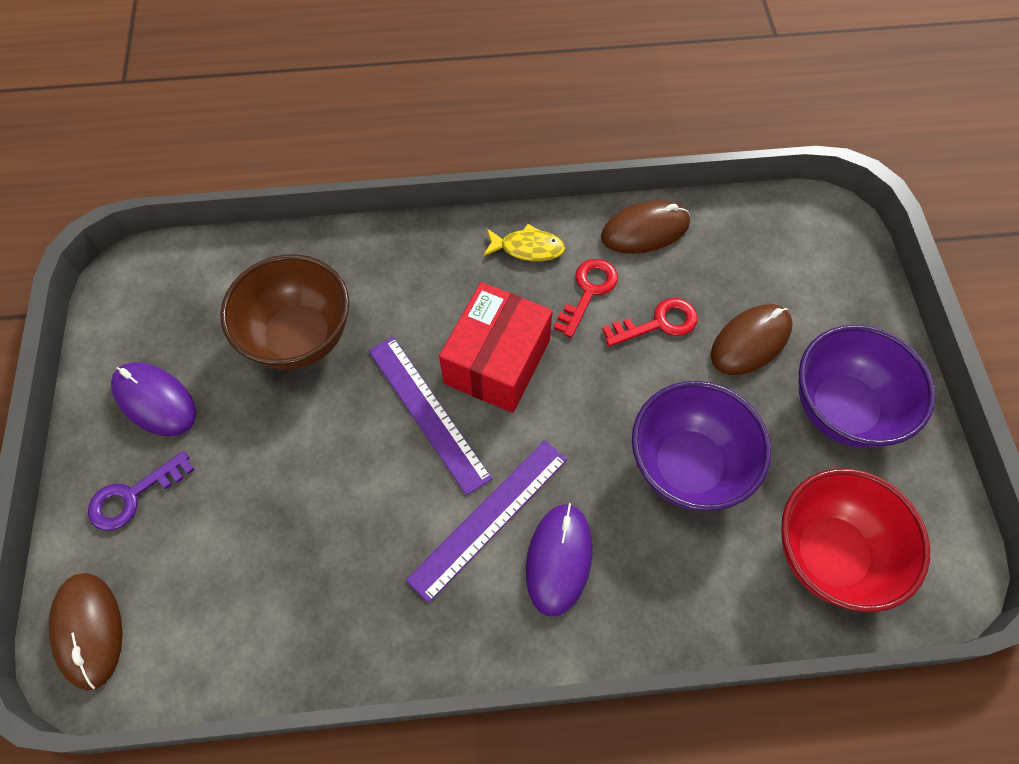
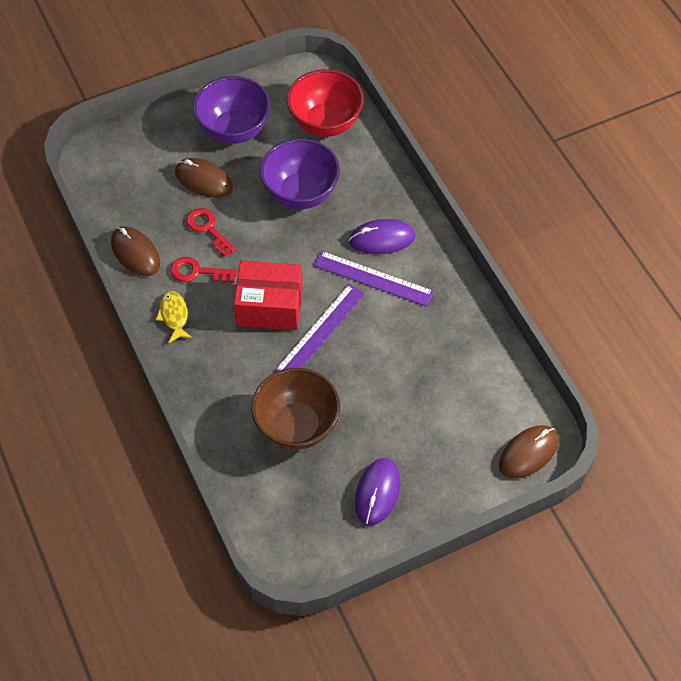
camera: 110 degrees left, 5 degrees down
purple key [88,451,194,531] -> none

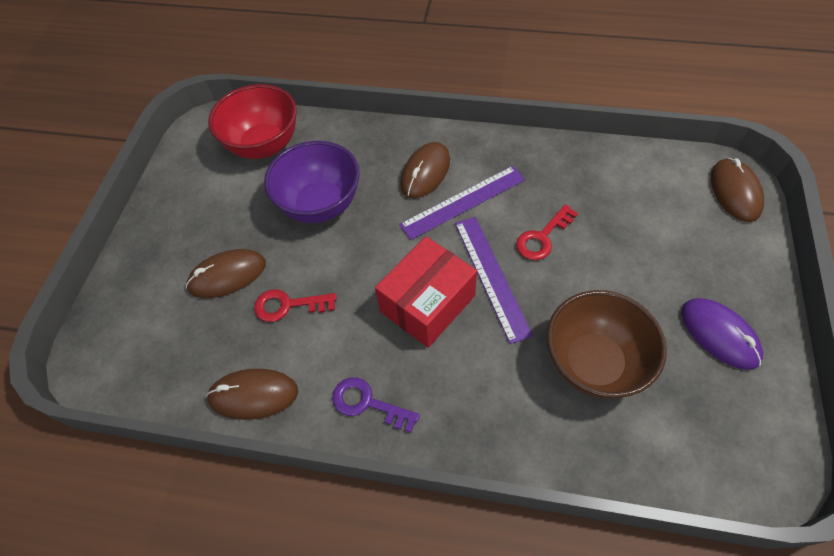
camera: 50 degrees left, 0 degrees up
yellow fish [156,291,192,343] -> purple key [332,377,420,433]
red key [170,257,237,283] -> red key moved to [516,204,578,260]
purple bowl [193,76,271,144] -> none
purple mouse [349,219,415,254] -> brown mouse [400,142,450,198]

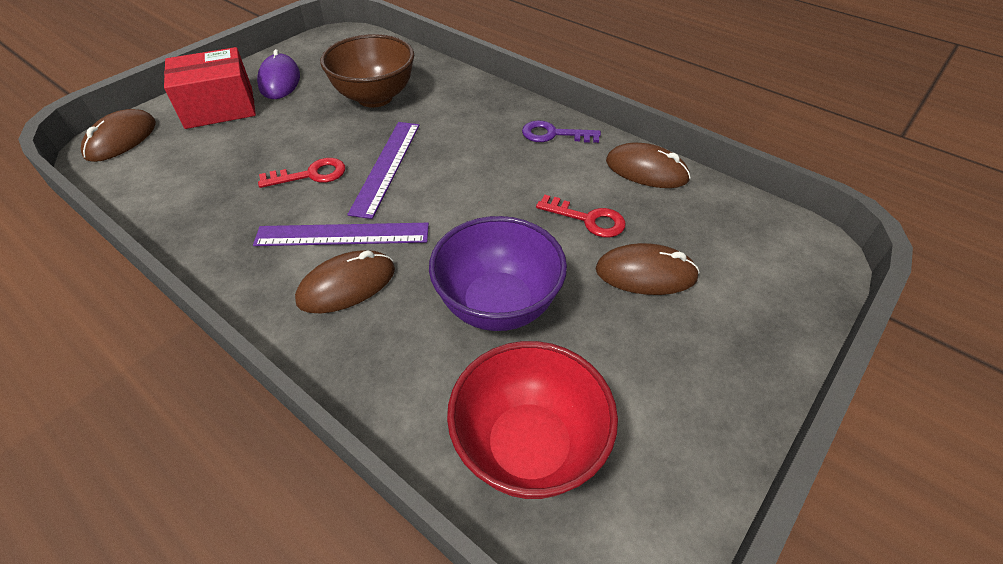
camera: 155 degrees left, 10 degrees down
purple key [332,377,420,433] -> purple key turned 135 degrees clockwise [522,121,601,143]
red box [375,236,477,348] -> red box moved to [164,47,256,129]

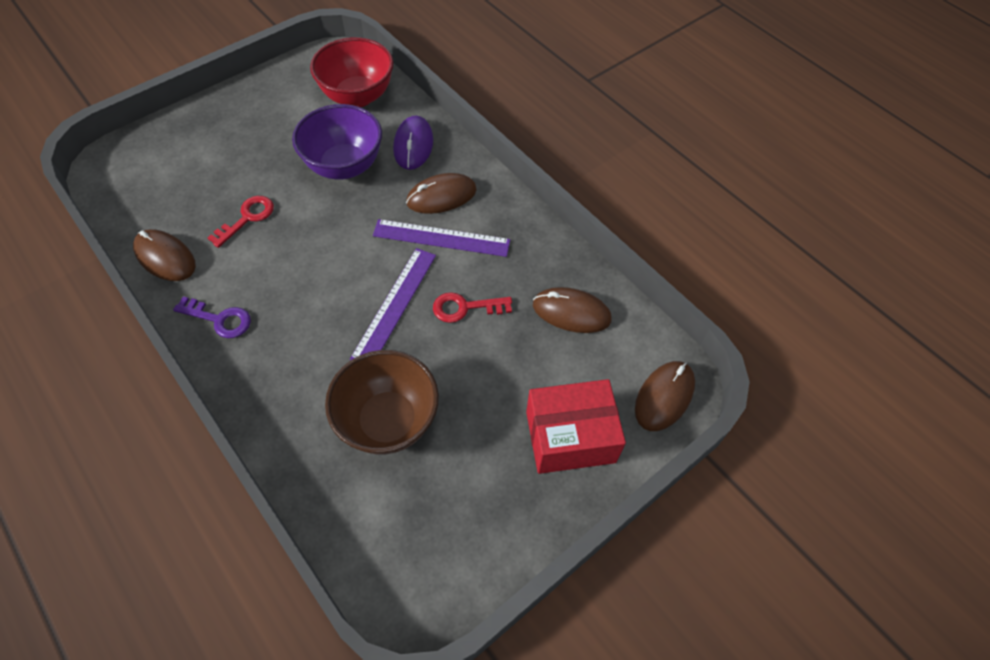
camera: 170 degrees left, 10 degrees up
purple mouse [257,49,300,99] -> purple mouse moved to [393,115,433,170]
red key [536,194,626,238] -> red key turned 90 degrees clockwise [208,196,274,248]
brown mouse [595,243,700,295] -> brown mouse moved to [533,287,612,333]

